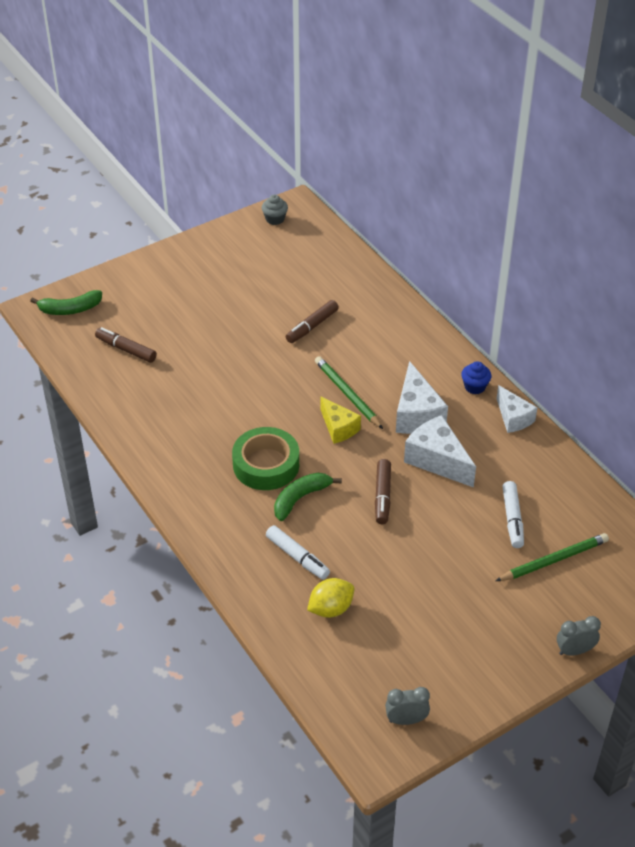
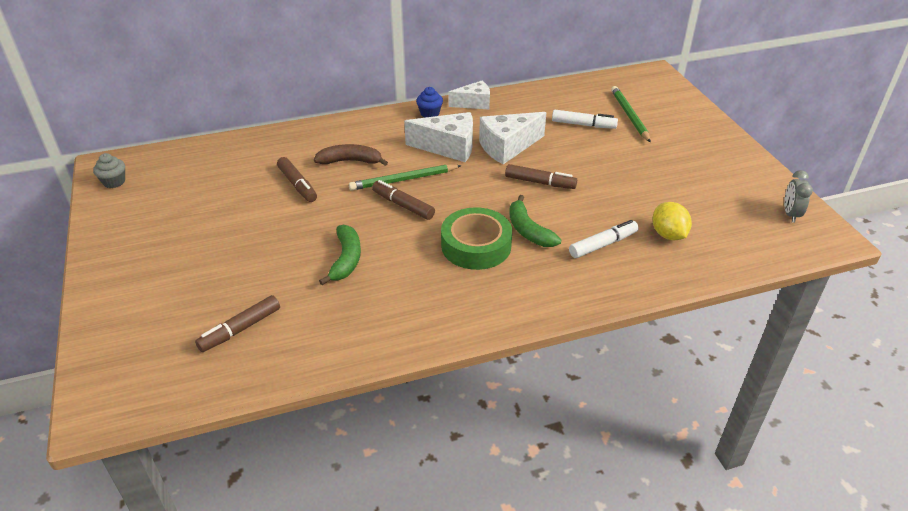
camera: 75 degrees left, 5 degrees down
green banana [30,290,102,315] -> green banana moved to [319,225,361,285]
yellow cheese [321,397,361,444] -> none
grey clock [557,616,601,655] -> none
none -> brown banana [314,144,388,166]
none -> brown marker [372,180,435,220]

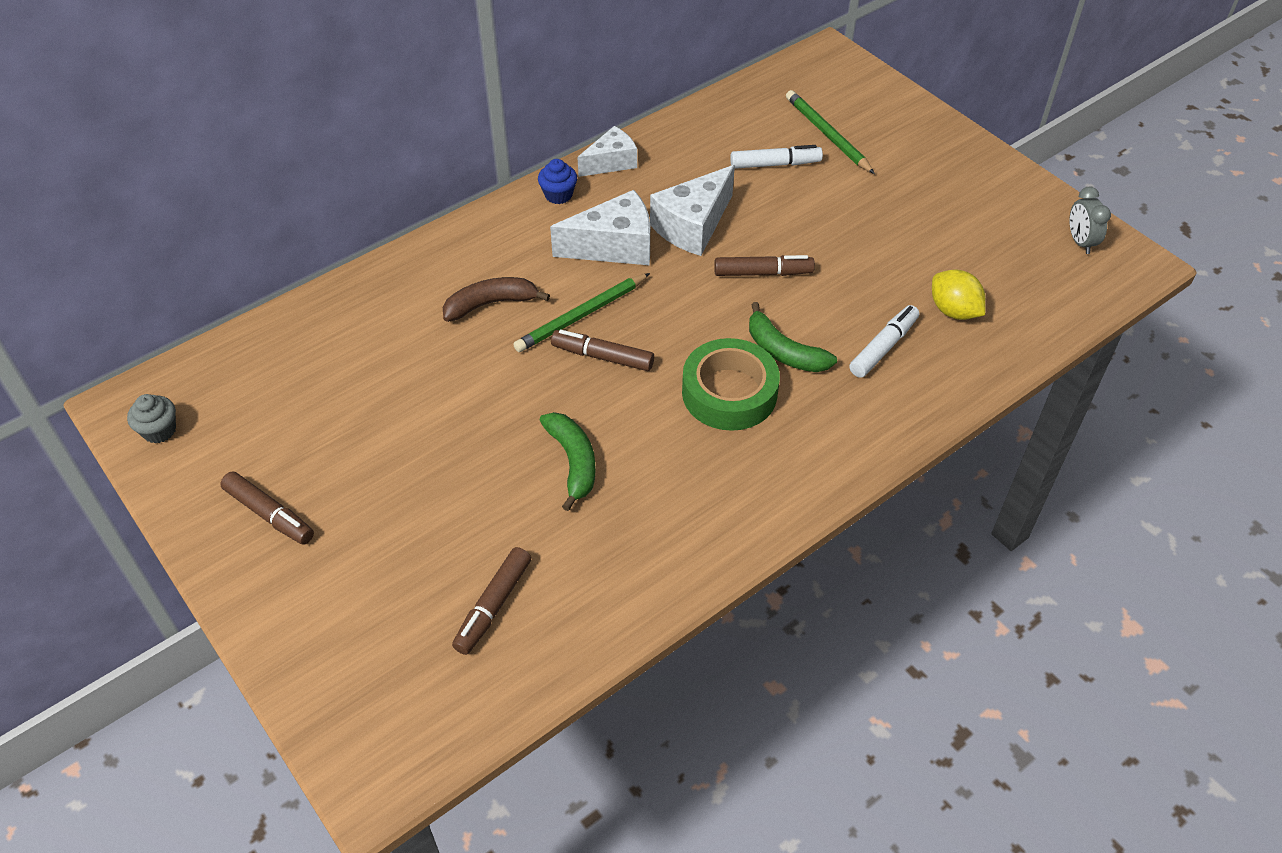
camera: 20 degrees left, 10 degrees up
brown marker [277,157,317,202] -> brown marker moved to [220,471,314,545]

